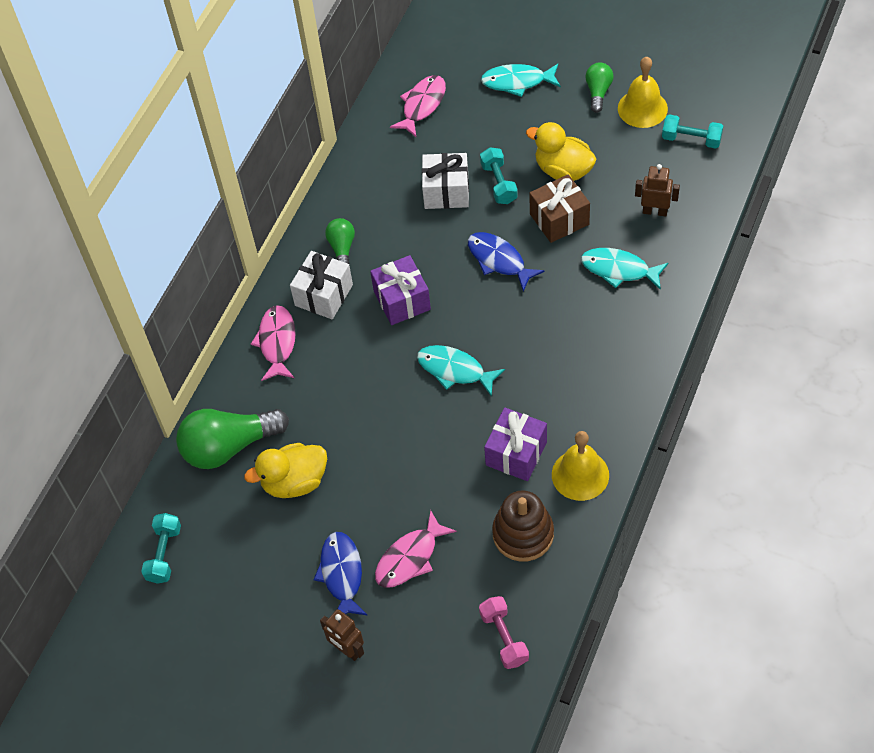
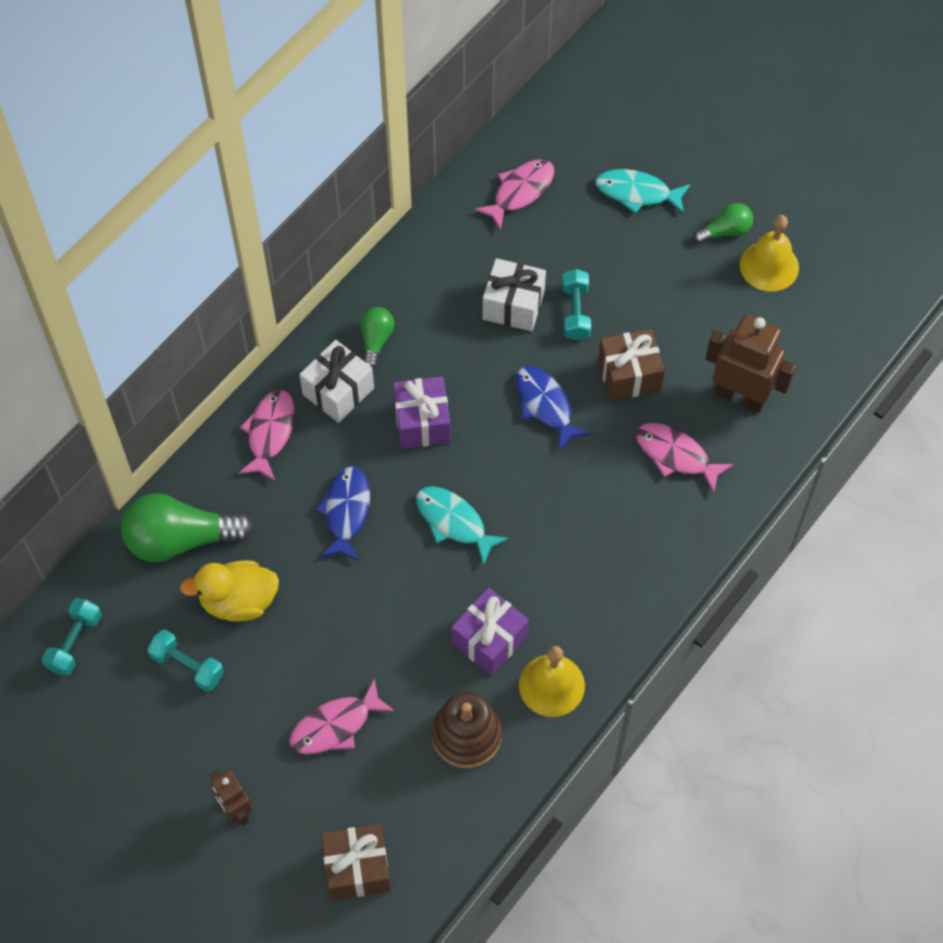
camera: 10 degrees right, 5 degrees up
blue fish [314,532,368,616] -> blue fish moved to [316,466,370,561]
pink dumbbell [479,596,529,669] -> none
yellow duck [526,122,597,181] -> none
turquoise fish [581,248,668,290] -> pink fish [636,423,733,493]
green light bulb [585,62,614,113] -> green light bulb turned 45 degrees clockwise [693,203,753,244]
brown robot [635,164,680,217] -> brown robot [706,315,796,413], size x1.71
turquoise dumbbell [662,114,723,149] -> turquoise dumbbell moved to [147,629,224,692]
none -> brown gift [321,824,391,900]

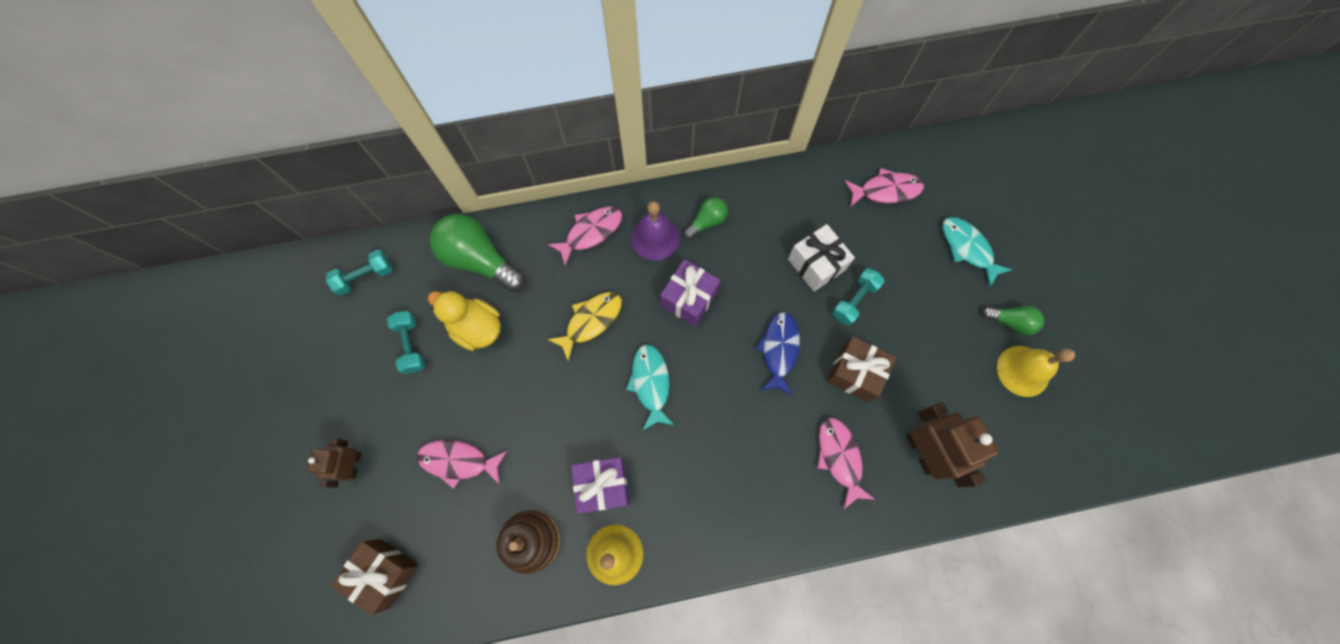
camera: 40 degrees right, 10 degrees up
white gift [299,340,374,423] -> purple bell [631,201,680,260]
blue fish [316,466,370,561] -> yellow fish [547,292,622,361]

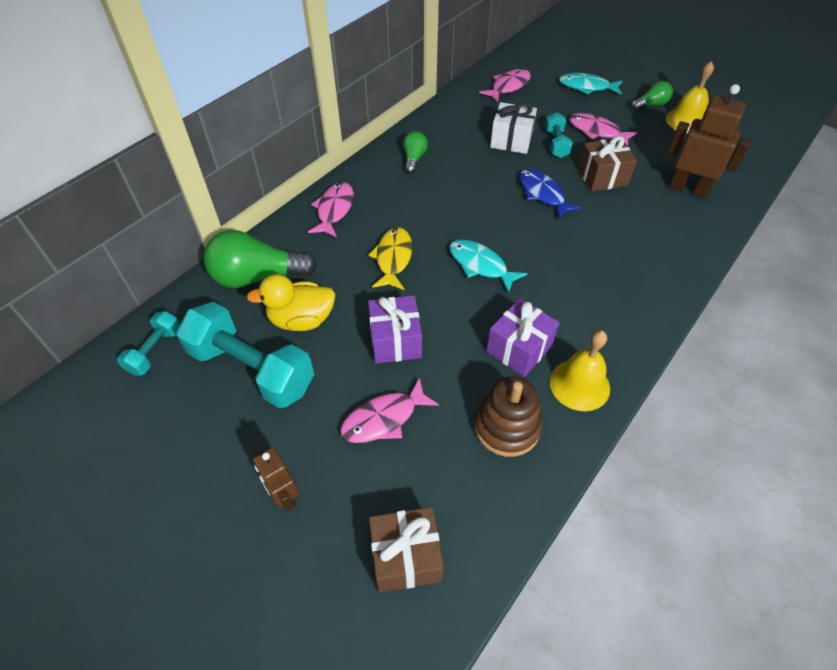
camera: 40 degrees left, 20 degrees down
turquoise dumbbell [387,311,426,374] -> turquoise dumbbell [176,302,314,408], size x1.96
purple bell [631,201,680,260] -> none
purple gift [660,259,720,327] -> purple gift moved to [368,296,422,364]
pink fish [818,418,875,510] -> pink fish moved to [569,113,638,147]

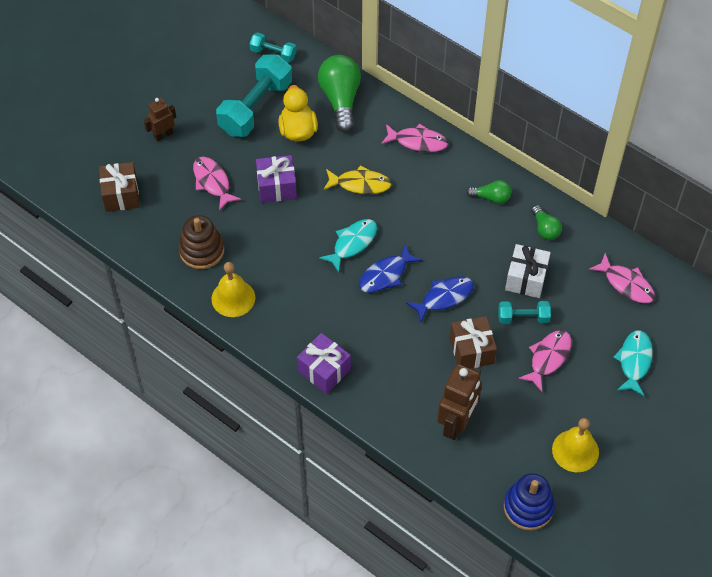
camera: 90 degrees right, 5 degrees up
purple gift [486,298,560,377] -> purple gift moved to [297,333,351,394]
green light bulb [631,81,673,110] -> green light bulb moved to [532,205,562,240]
none -> blue fish [359,245,422,293]
none -> blue stacking toy [504,473,555,531]

